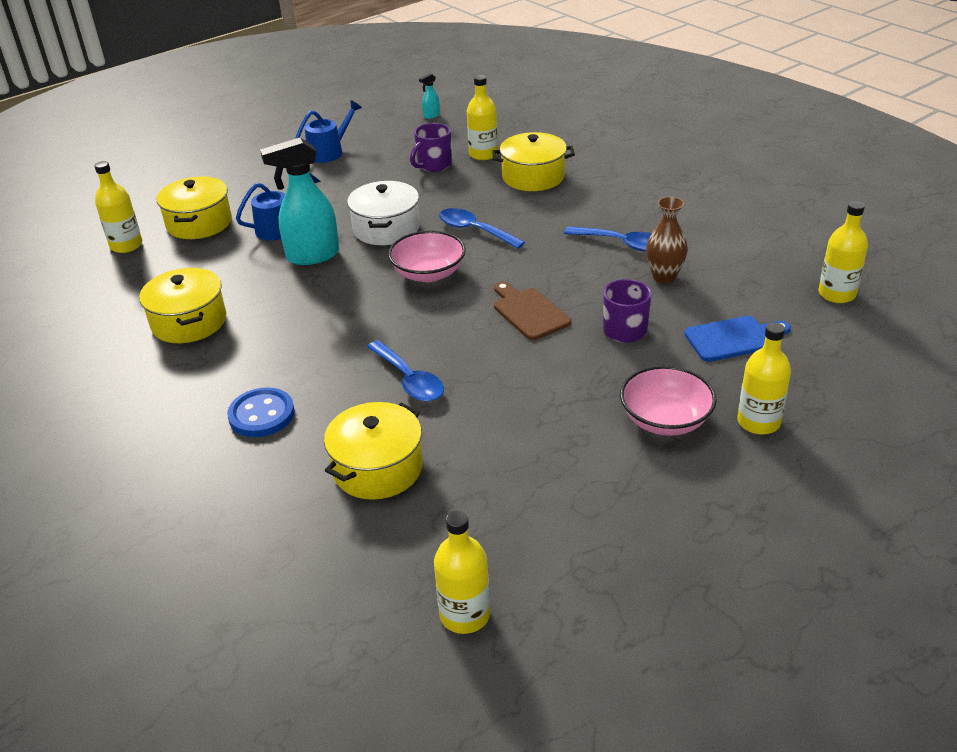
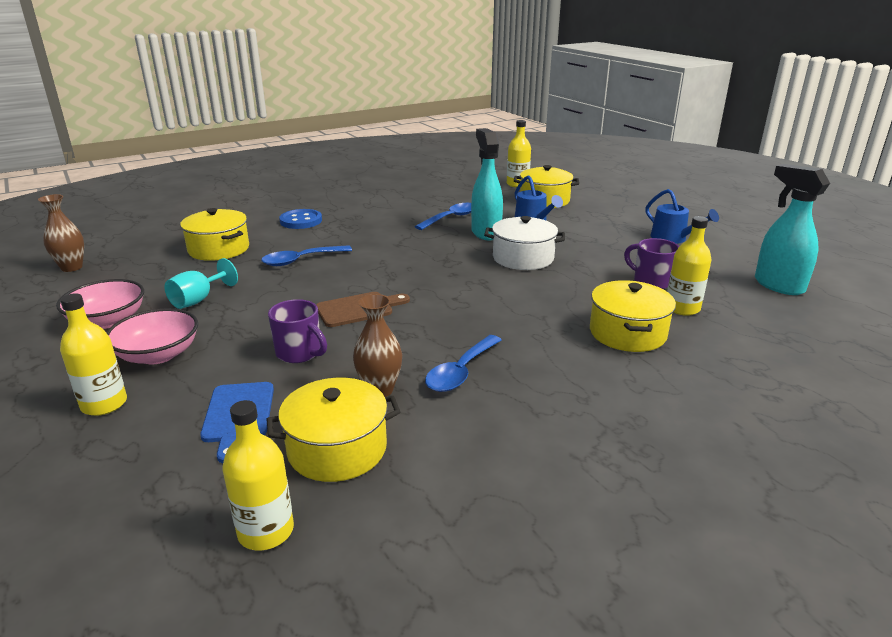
camera: 95 degrees right, 10 degrees down
yellow pot [139,268,226,343] -> yellow pot moved to [266,378,400,482]
pink bowl [388,231,466,282] -> pink bowl moved to [56,279,144,329]
turquoise spray bottle [419,73,440,119] -> turquoise spray bottle [755,164,830,295], size x2.34
yellow bottle [434,511,490,634] -> brown vase [38,194,84,272]
blue spoon [439,208,525,249] -> blue spoon moved to [415,203,471,230]
none -> turquoise goblet [164,258,238,309]

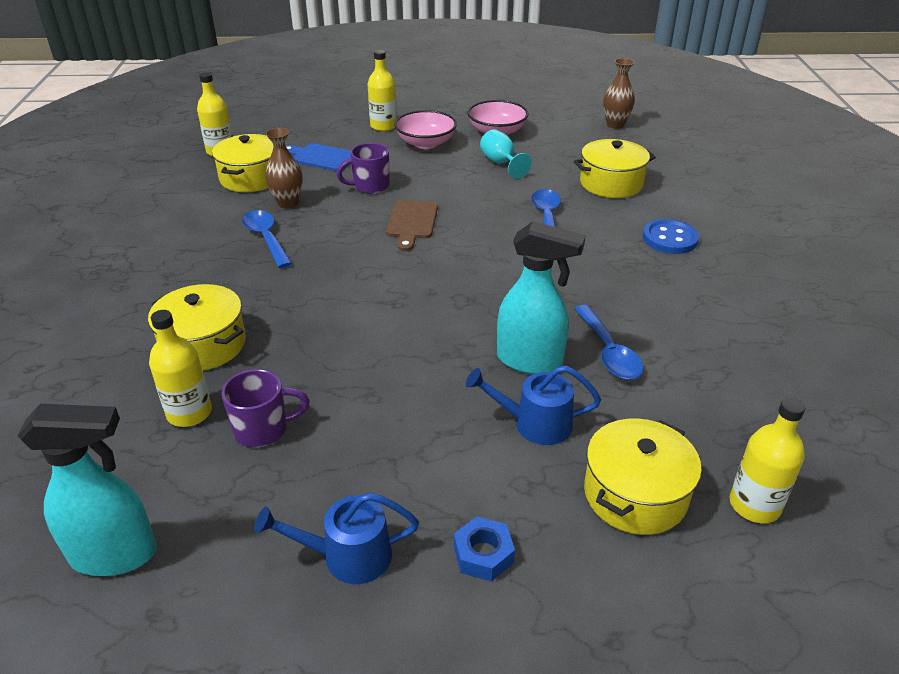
camera: 120 degrees right, 10 degrees up
white pot [484,216,565,270] -> none
none -> blue nut [454,516,515,582]

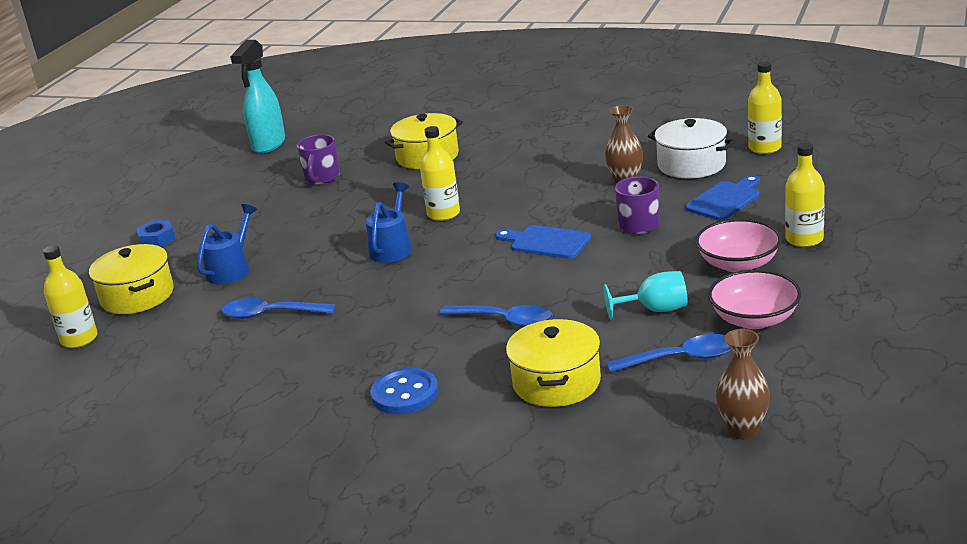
camera: 115 degrees right, 10 degrees down
yellow bottle [149,310,212,427] -> yellow bottle moved to [420,126,460,221]
yellow pot [212,134,274,192] -> white pot [648,118,735,179]
blue spoon [242,210,292,268] -> blue spoon moved to [607,334,732,373]
blue watering can [254,493,419,584] -> blue watering can moved to [366,182,412,263]
brown cutting board [386,200,438,251] -> blue cutting board [495,225,591,259]
turquoise spray bottle [497,221,586,374] -> none

